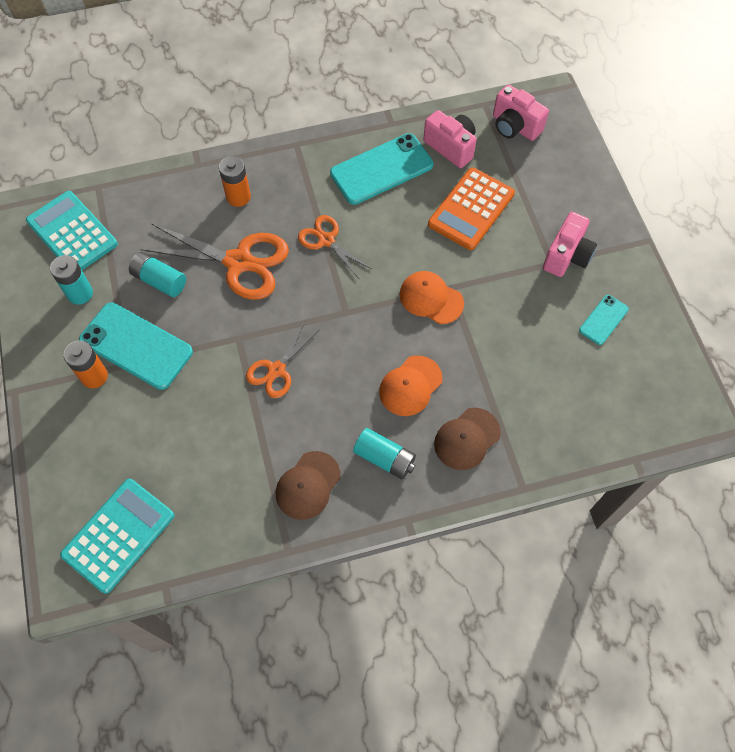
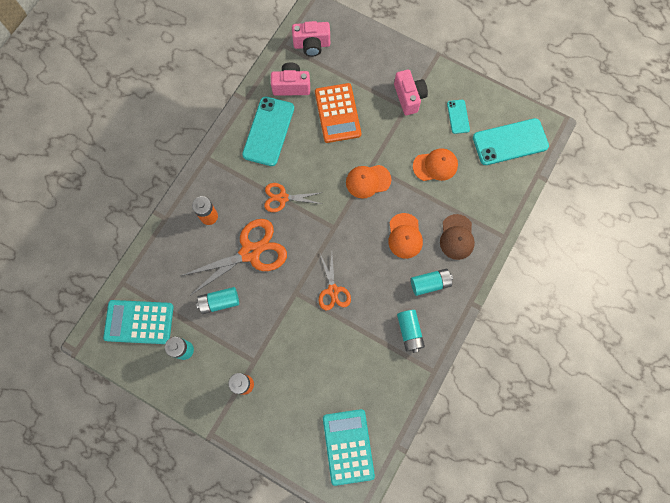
camera: 45 degrees left, 10 degrees up
turquoise phone [79,302,193,390] -> turquoise phone moved to [473,118,549,165]
brown cap [276,451,341,520] -> turquoise battery [397,310,425,353]
none -> orange cap [413,148,458,181]

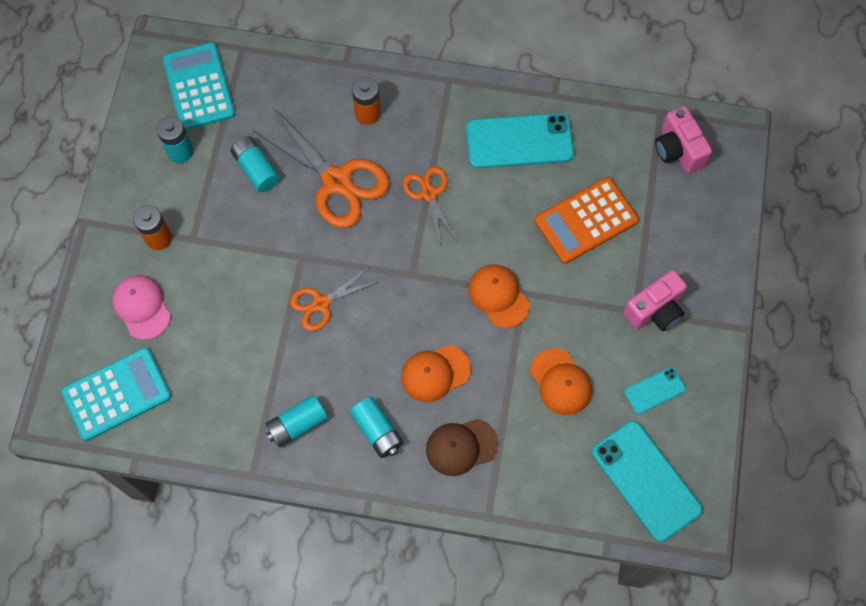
camera: 70 degrees right, 5 degrees down
pink camera [271,63,310,96] -> none
none -> pink cap [112,275,171,340]

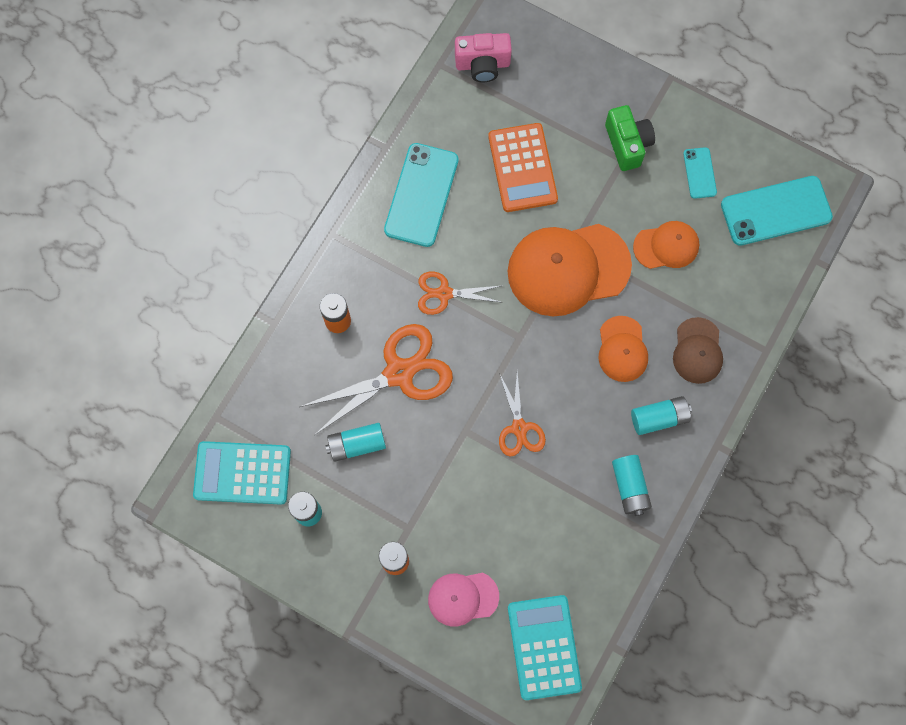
camera: 70 degrees left, 5 degrees up
orange cap [468,264,530,328] -> orange cap [508,224,632,316], size x1.87
pink camera [623,270,687,331] -> green camera [605,105,655,171]

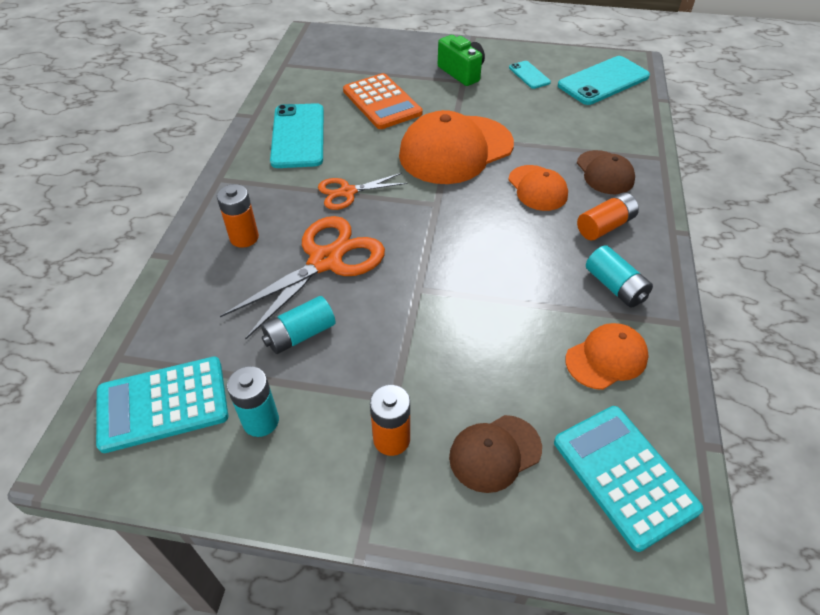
camera: 20 degrees left, 25 degrees down
pink cap [428,573,499,627] -> brown cap [449,415,542,493]
pink camera [455,33,512,82] -> none
orange scissors [499,372,546,457] -> none
turquoise battery [631,396,692,435] -> orange battery [577,192,639,240]
orange cap [633,221,699,269] -> orange cap moved to [565,323,649,390]

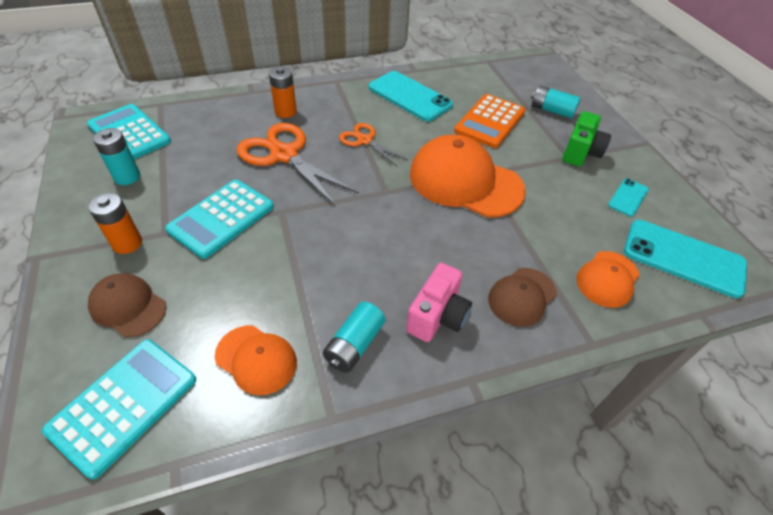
camera: 60 degrees right, 0 degrees up
orange scissors [220,216,385,339] -> orange scissors turned 150 degrees counterclockwise [237,123,359,207]
turquoise battery [261,296,335,354] -> turquoise battery moved to [531,85,581,118]
turquoise phone [270,103,324,168] -> turquoise phone turned 75 degrees clockwise [368,71,453,121]
orange cap [508,165,568,211] -> orange cap moved to [576,251,640,308]
orange battery [577,192,639,240] -> pink camera [406,263,472,342]
none -> turquoise calculator [165,179,274,259]

